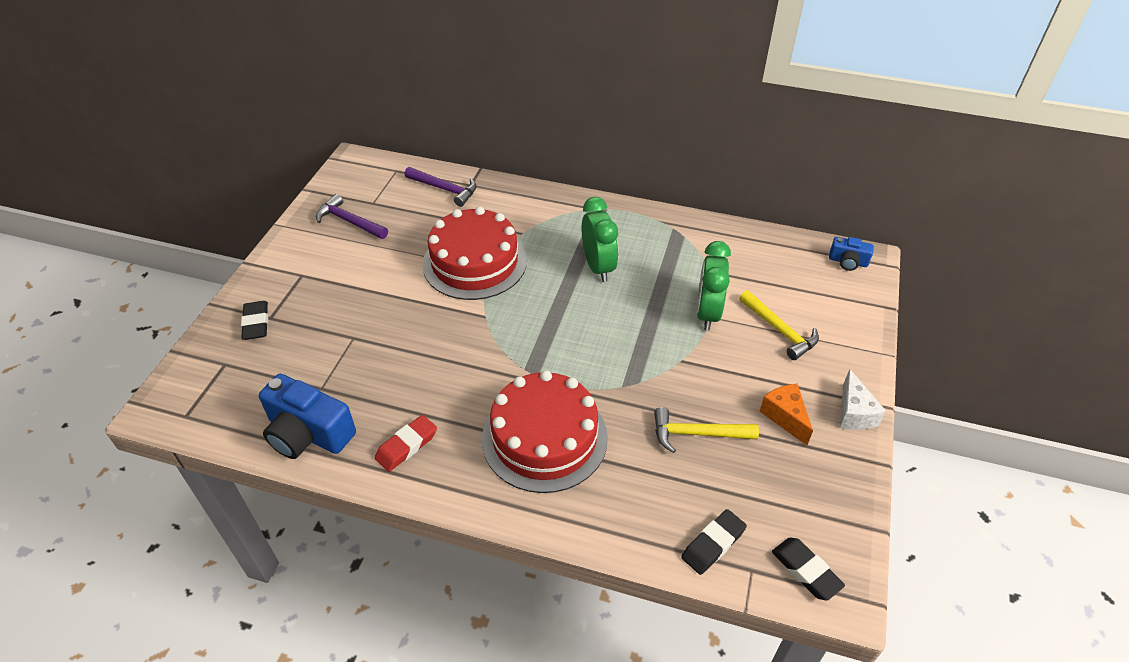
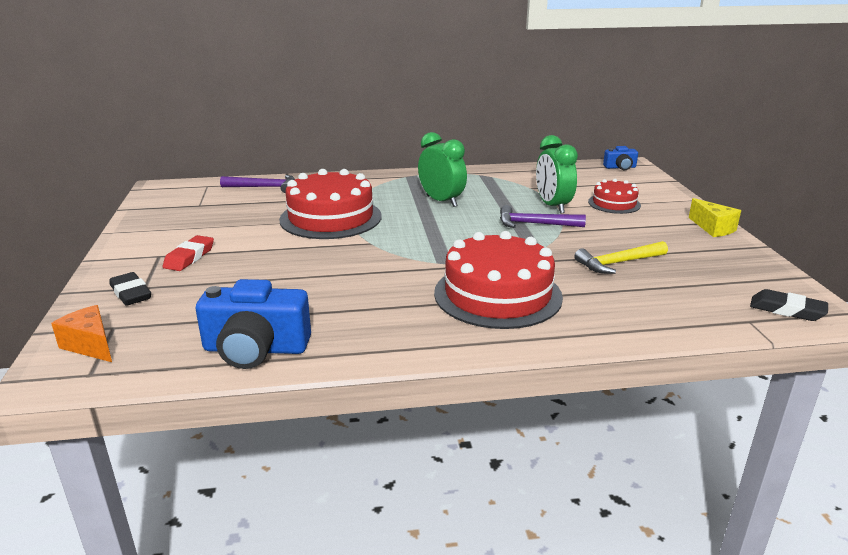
camera: 25 degrees left, 20 degrees down
purple hammer [316,194,388,239] -> purple hammer moved to [500,205,586,228]
red eraser [375,415,437,472] -> red eraser moved to [163,235,214,271]
black eraser [681,509,747,575] -> none
yellow hammer [739,290,819,360] -> red cake [588,179,641,214]
orange cheese [759,384,813,445] -> orange cheese moved to [51,305,112,362]
white cheese [840,369,886,430] -> yellow cheese [689,198,741,237]

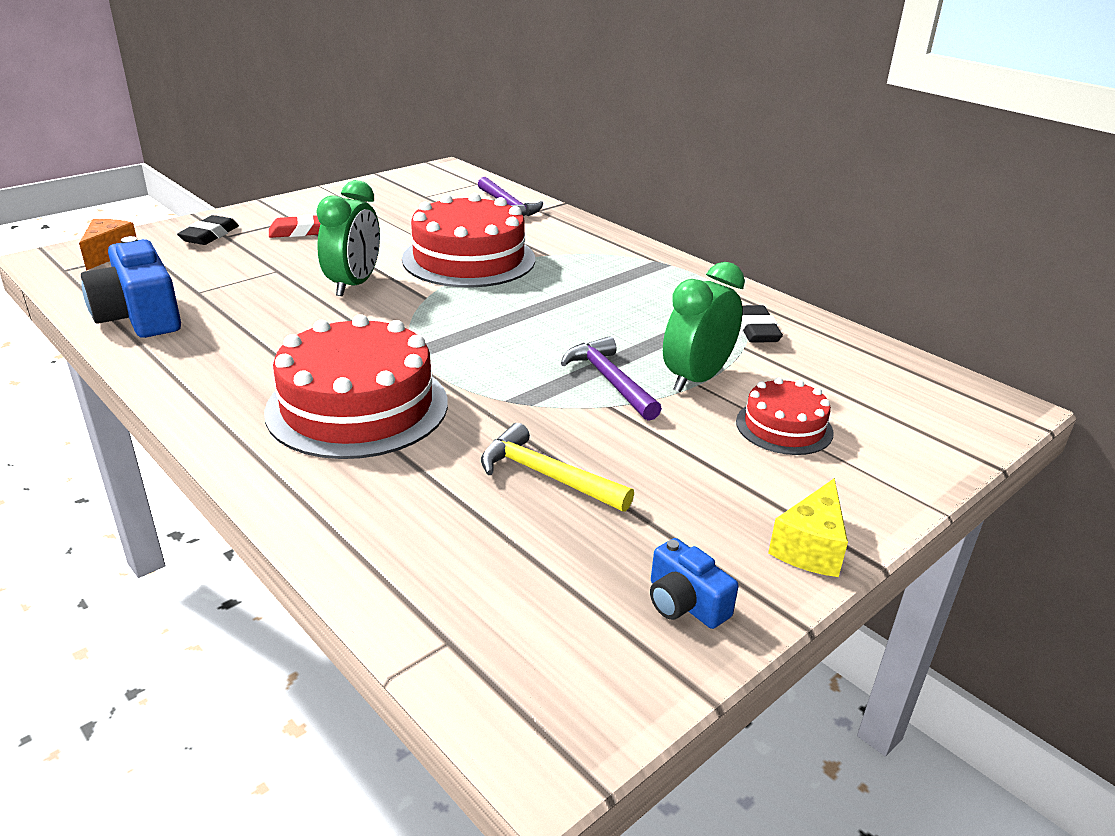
camera: 55 degrees right, 5 degrees up
green clock [418,132,467,207] -> green clock moved to [316,180,380,297]
blue camera [603,146,638,170] -> blue camera moved to [650,538,738,629]
black eraser [750,289,828,321] -> black eraser moved to [740,305,783,343]

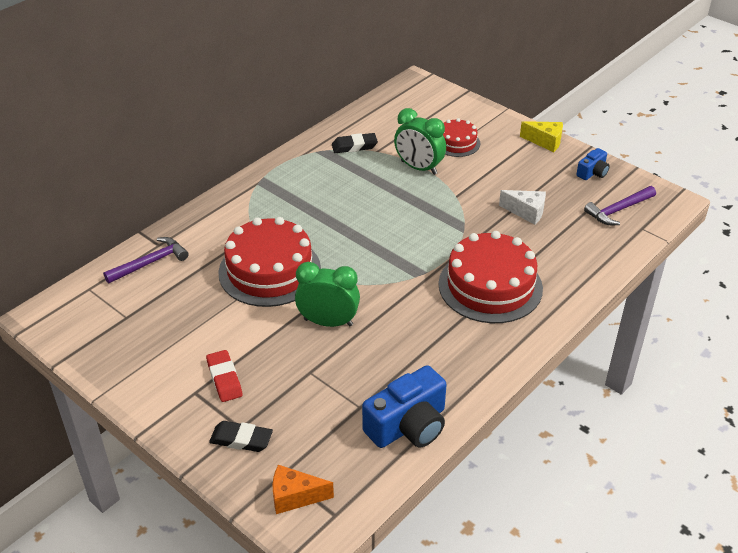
camera: 95 degrees left, 10 degrees up
yellow hammer [481,423,634,512] -> white cheese [499,190,546,225]
purple hammer [561,336,662,421] -> purple hammer moved to [584,186,656,225]

